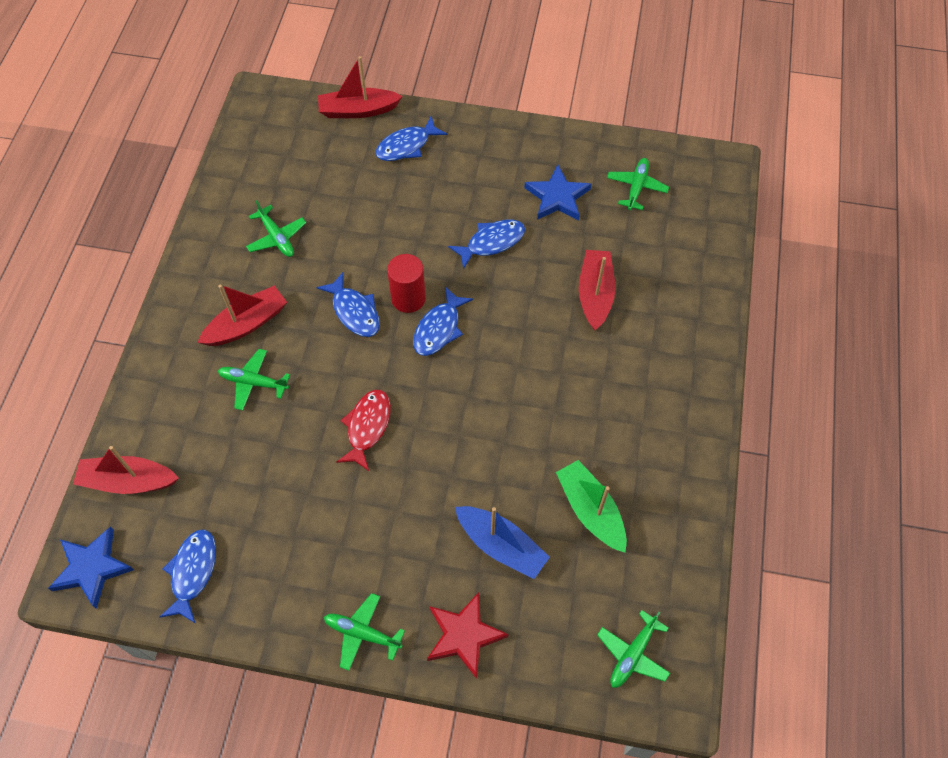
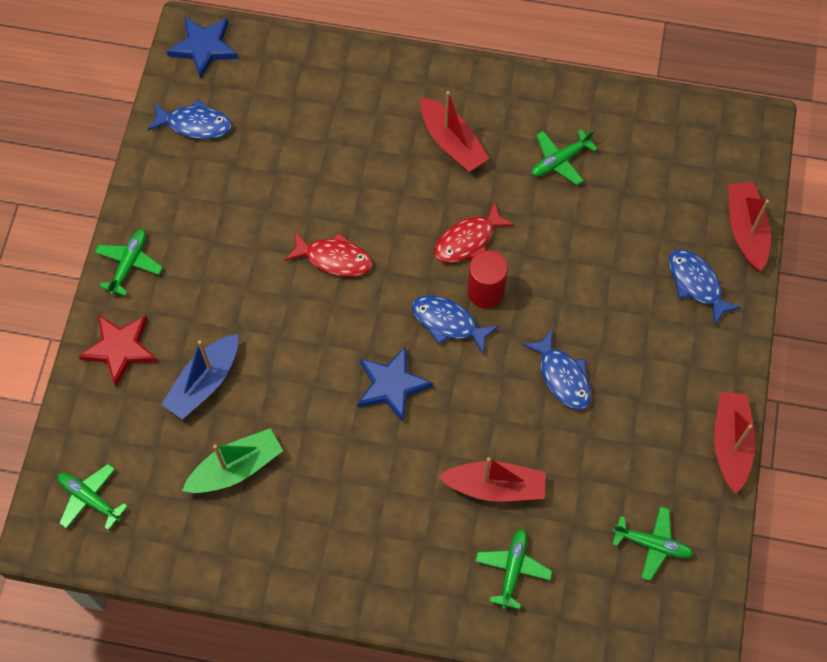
camera: 90 degrees right, 5 degrees up
red boat [73,446,179,494] -> red boat moved to [714,392,755,494]
green plane [218,349,290,411] -> green plane moved to [475,529,552,609]
blue fish [316,272,380,337] -> red fish [434,201,515,263]
blue star [524,165,591,221] -> blue star moved to [358,346,433,423]

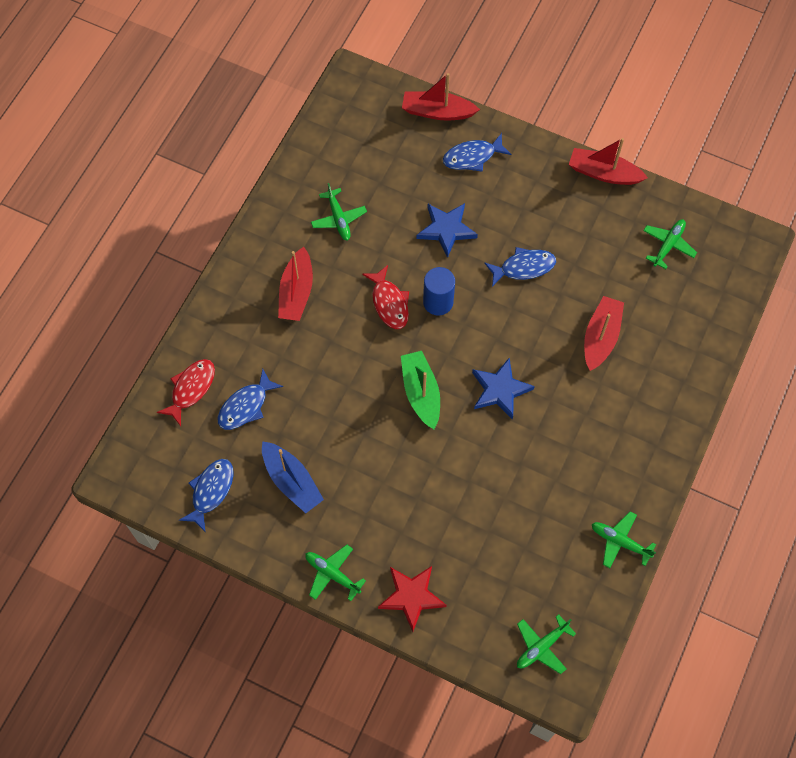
camera: 75 degrees left, 0 degrees up
blue boat [161,334,238,420] -> blue boat moved to [262,441,324,513]
blue star [167,16,238,79] -> blue star moved to [417,203,478,258]
green boat [182,428,283,493] -> green boat moved to [401,351,440,429]
red fish [285,232,372,277] -> red fish moved to [157,359,215,426]
blue fish [411,295,499,354] -> blue fish moved to [218,369,283,430]
red boat [421,91,489,172] -> red boat turned 120 degrees clockwise [278,247,313,321]
red cylinder [467,250,508,308] -> blue cylinder [423,267,455,315]
green plane [475,529,552,609] -> green plane moved to [592,511,656,568]

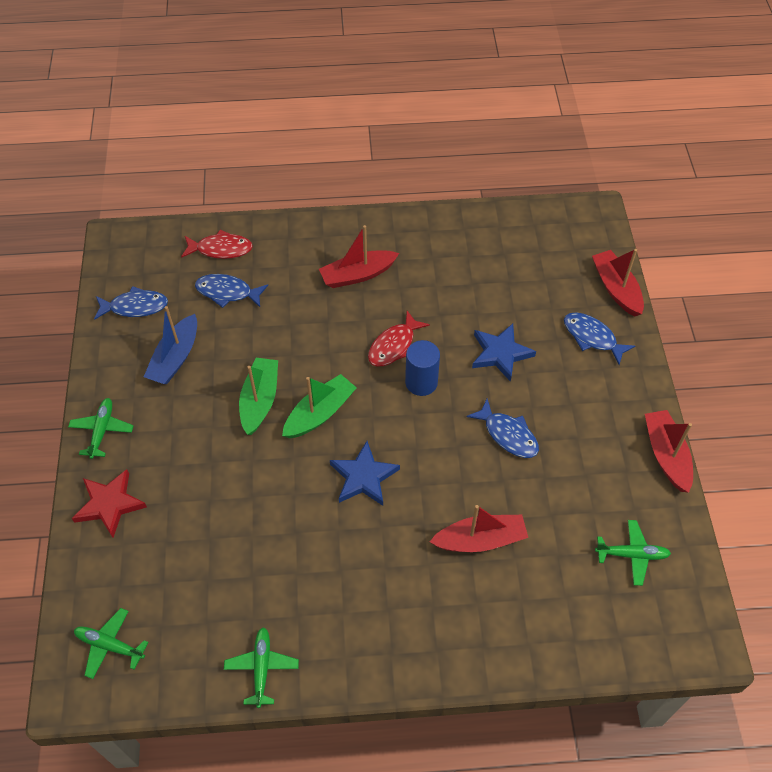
camera: 60 degrees right, 10 degrees down
green plane [311,183,367,240] -> none
none -> green boat [239,358,278,435]

